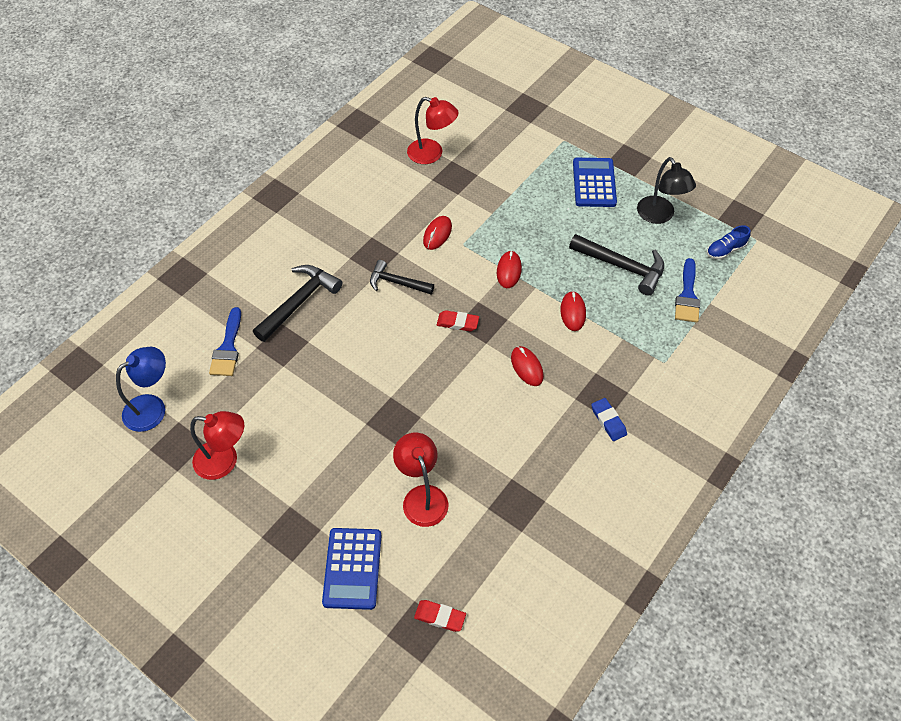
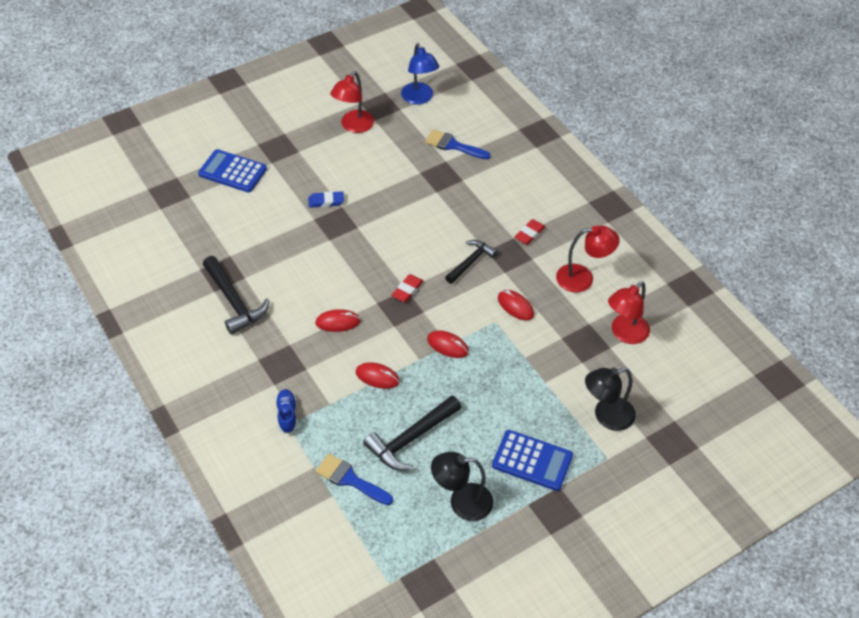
camera: 110 degrees right, 5 degrees down
black hammer [253,265,342,342] -> black hammer moved to [203,256,270,335]
red lamp [393,433,448,527] -> red lamp moved to [556,226,620,293]
red eraser [414,600,466,632] -> red eraser moved to [514,219,546,245]
blue eraser [591,398,627,441] -> blue eraser moved to [308,191,344,208]
blue shoe [707,225,751,260] -> blue shoe moved to [275,389,297,434]
none -> black lamp [585,368,636,431]

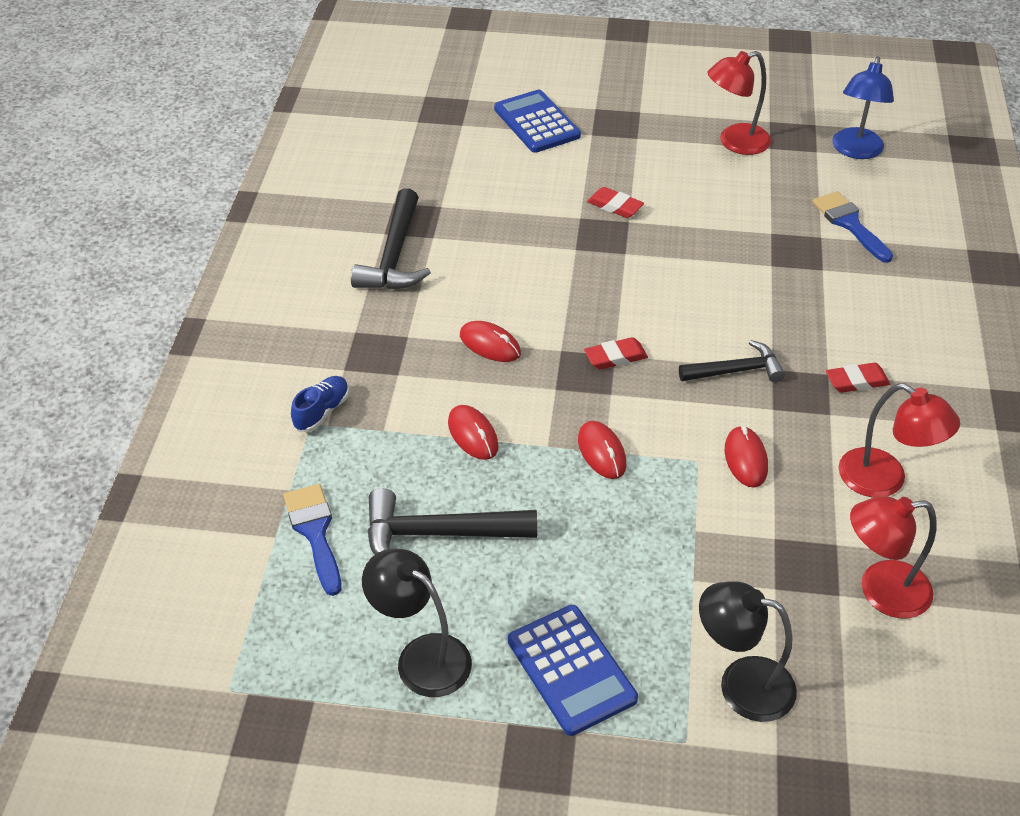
camera: 40 degrees right, 5 degrees down
blue eraser [308,191,344,208] -> red eraser [587,187,644,218]

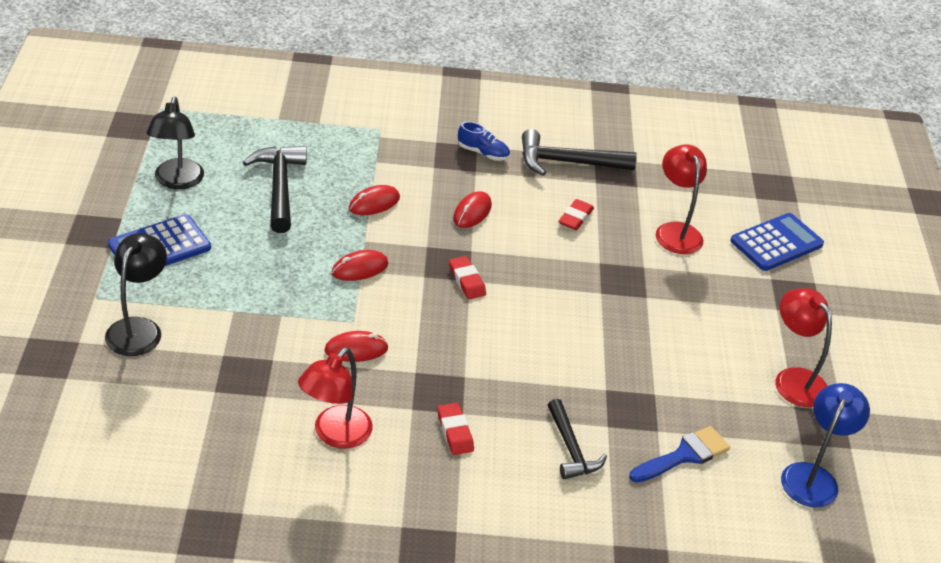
camera: 80 degrees right, 5 degrees down
blue brush [283,484,341,596] -> none
blue shoe [291,376,349,432] -> blue shoe moved to [458,121,510,161]
black lamp [362,548,472,697] -> black lamp turned 150 degrees clockwise [146,96,204,189]
red eraser [587,187,644,218] -> red eraser moved to [558,199,594,230]
black hammer [679,340,785,382] -> black hammer moved to [548,399,607,479]
blue lamp [832,56,894,159] -> blue lamp turned 105 degrees clockwise [781,383,870,508]
red lamp [850,496,936,618] -> red lamp moved to [656,144,707,254]

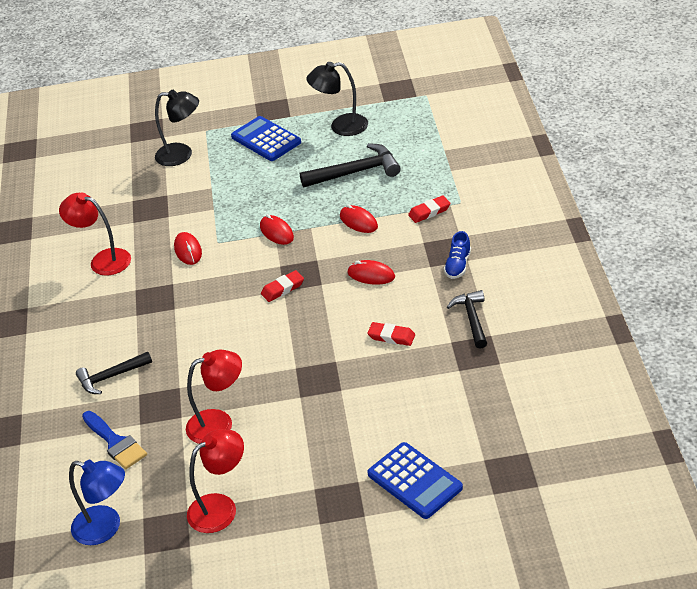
camera: 90 degrees right, 0 degrees up
red eraser [437,403,474,455] -> red eraser moved to [408,195,451,223]
black hammer [522,129,637,176] -> black hammer [447,290,487,349], size x0.66
red lamp [656,144,707,254] -> red lamp moved to [186,350,242,444]

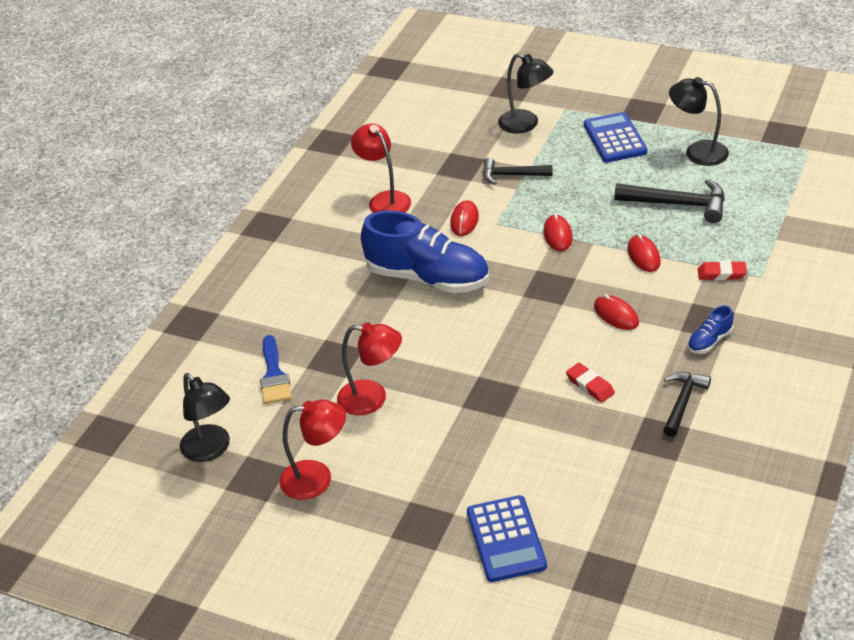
camera: 30 degrees right, 0 degrees up
blue lamp [69,460,125,545] -> black lamp [180,373,230,462]
black hammer [76,352,152,394] -> black hammer moved to [483,158,552,185]
red eraser [261,270,304,302] -> none
none -> blue shoe [361,210,489,293]

